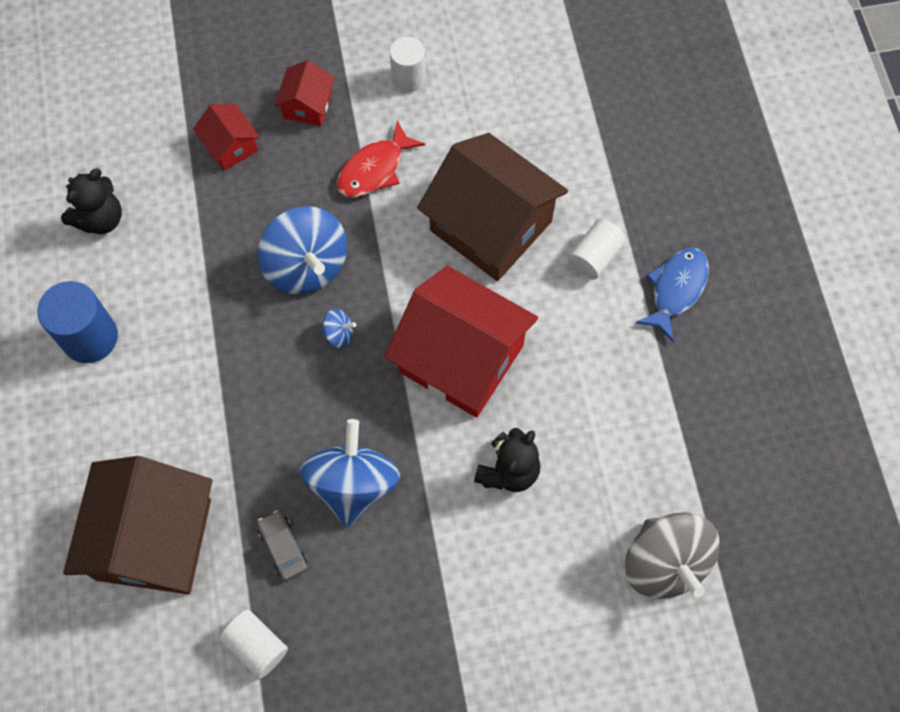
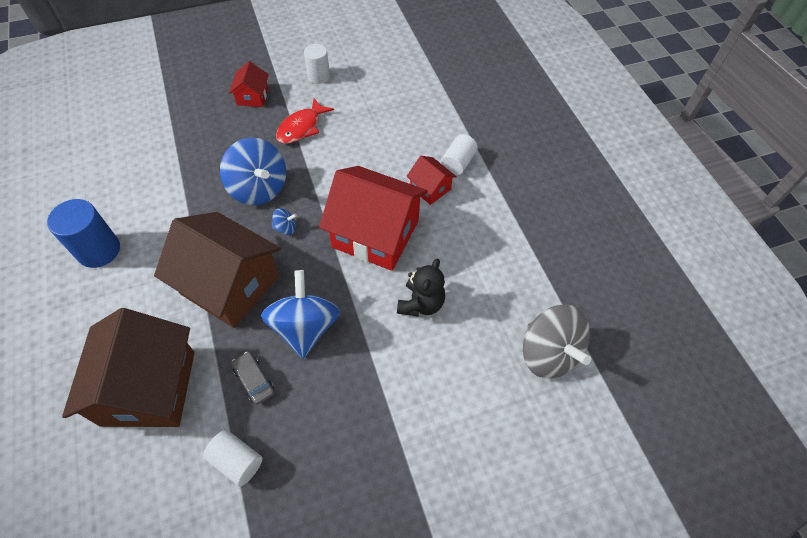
camera: 10 degrees left, 10 degrees down
black teddy bear [61,169,122,234] -> none
red house [193,104,260,171] -> red house moved to [407,156,457,205]
brown house [417,133,568,281] -> brown house moved to [154,212,281,328]
blue fish [636,247,709,342] -> none

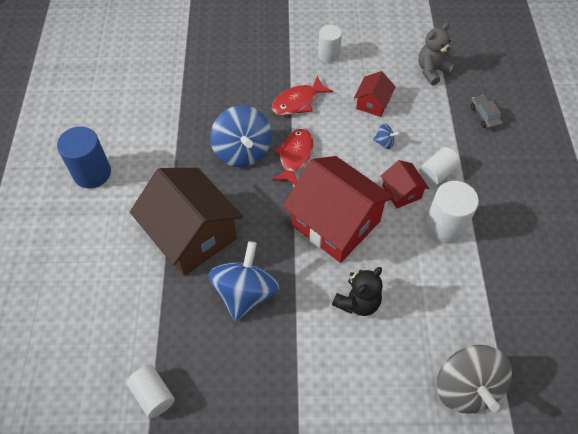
camera: 20 degrees right, 0 degrees up
brown house [62,308,195,427] -> none
red house [229,61,269,107] -> red house moved to [354,71,396,117]
grey car [231,352,275,405] -> grey car moved to [471,95,503,129]
blue spinning top [272,208,297,235] -> blue spinning top moved to [373,124,400,149]
none -> red fish [272,129,314,185]
none -> grey teddy bear [418,22,455,85]
none -> white cylinder [425,181,479,244]

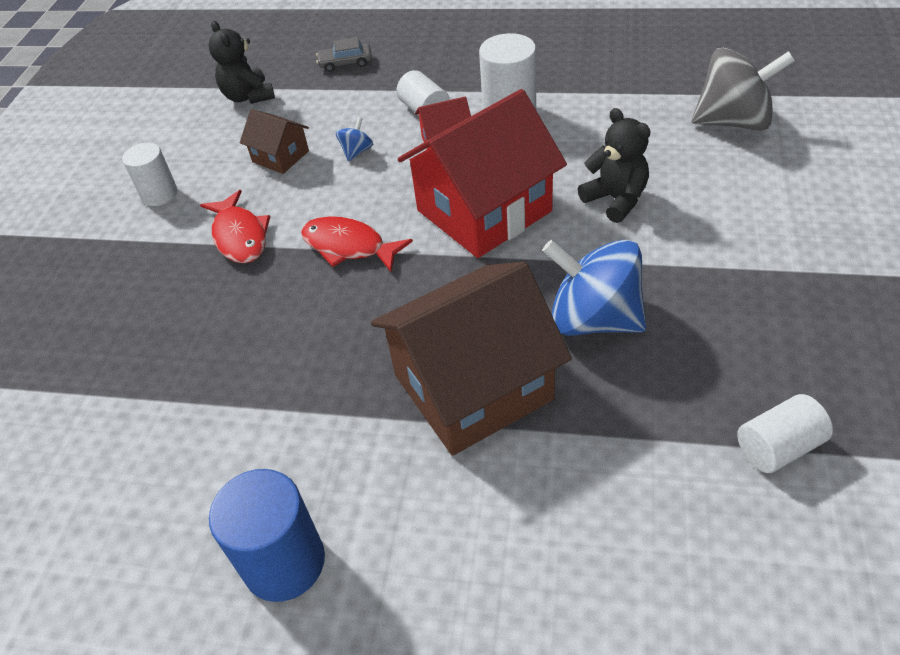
camera: 75 degrees left, 10 degrees down
blue spinning top [210,105,272,167] -> none
red house [354,71,396,117] -> brown house [240,109,309,174]
grey teddy bear [418,22,455,85] -> black teddy bear [208,21,275,104]

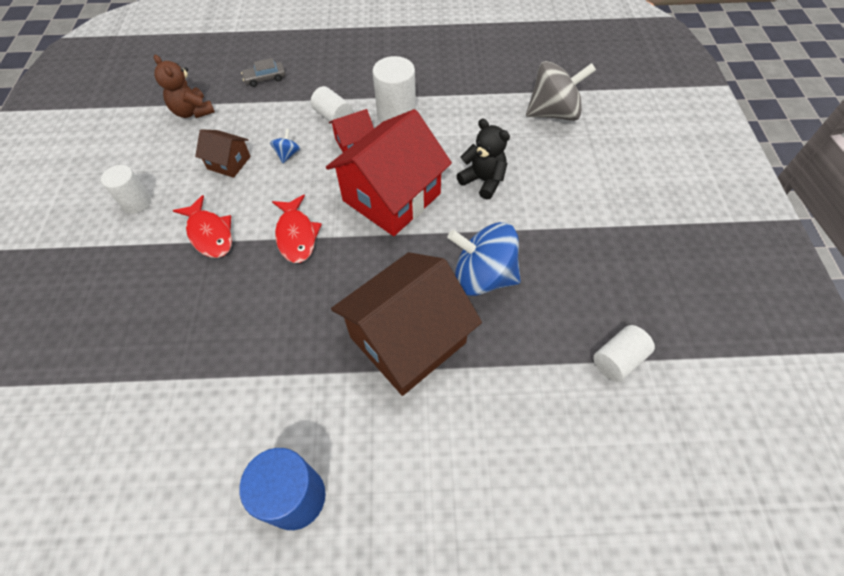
camera: 15 degrees left, 10 degrees up
black teddy bear [208,21,275,104] -> brown teddy bear [154,55,215,118]
red fish [301,216,413,272] -> red fish turned 120 degrees counterclockwise [272,194,322,263]

